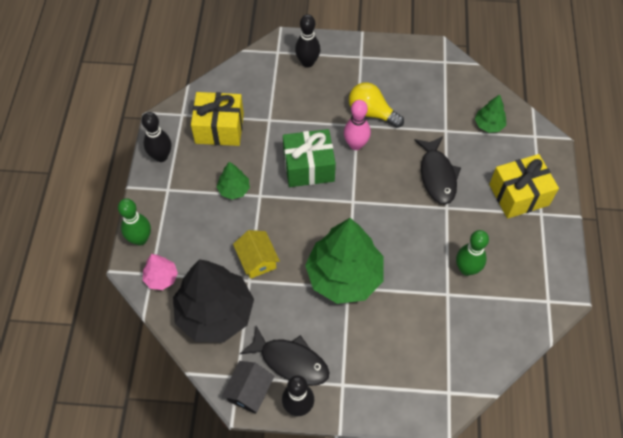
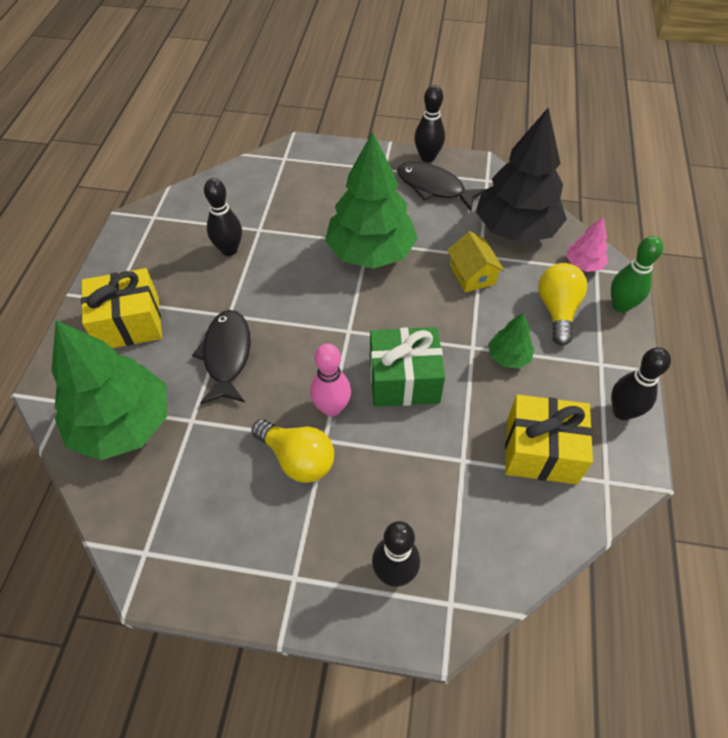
camera: 175 degrees left, 5 degrees down
black house [222,361,274,414] -> none
green bowling pin [456,230,489,276] -> black bowling pin [204,178,242,256]
green tree [475,94,506,133] -> green tree [51,320,167,460], size x2.21
none -> yellow light bulb [538,263,587,346]

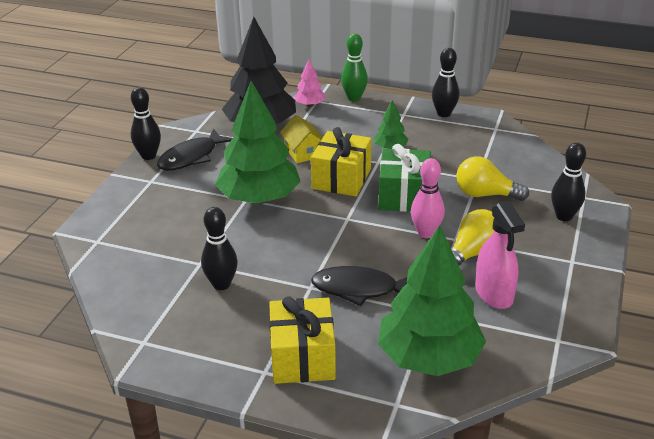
camera: 80 degrees left, 20 degrees down
yellow house [447,231,505,292] -> yellow house turned 75 degrees clockwise [280,115,323,163]
yellow gift [505,395,593,484] -> yellow gift moved to [311,127,372,196]
yellow light bulb [538,263,587,346] -> yellow light bulb moved to [456,156,529,201]
none -> pink spray bottle [475,201,525,309]

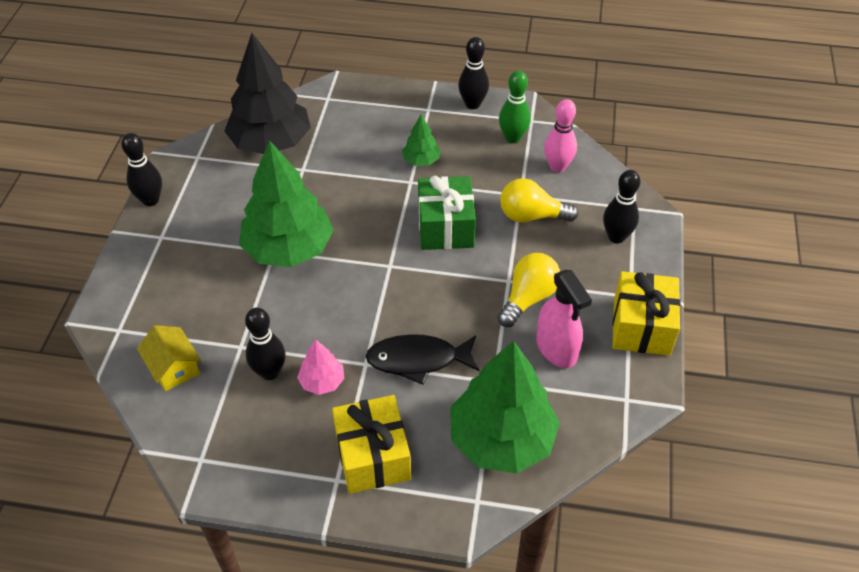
camera: 10 degrees left, 15 degrees up
black fish [157,128,232,171] -> none
yellow house [280,115,323,163] -> yellow house moved to [137,325,201,391]
pink tree [294,59,325,107] -> pink tree moved to [297,339,345,395]
yellow gift [311,127,372,196] -> yellow gift moved to [612,271,681,356]
green bowling pin [341,34,368,102] -> green bowling pin moved to [499,71,531,143]
pink bowling pin [411,158,445,238] -> pink bowling pin moved to [544,99,577,172]

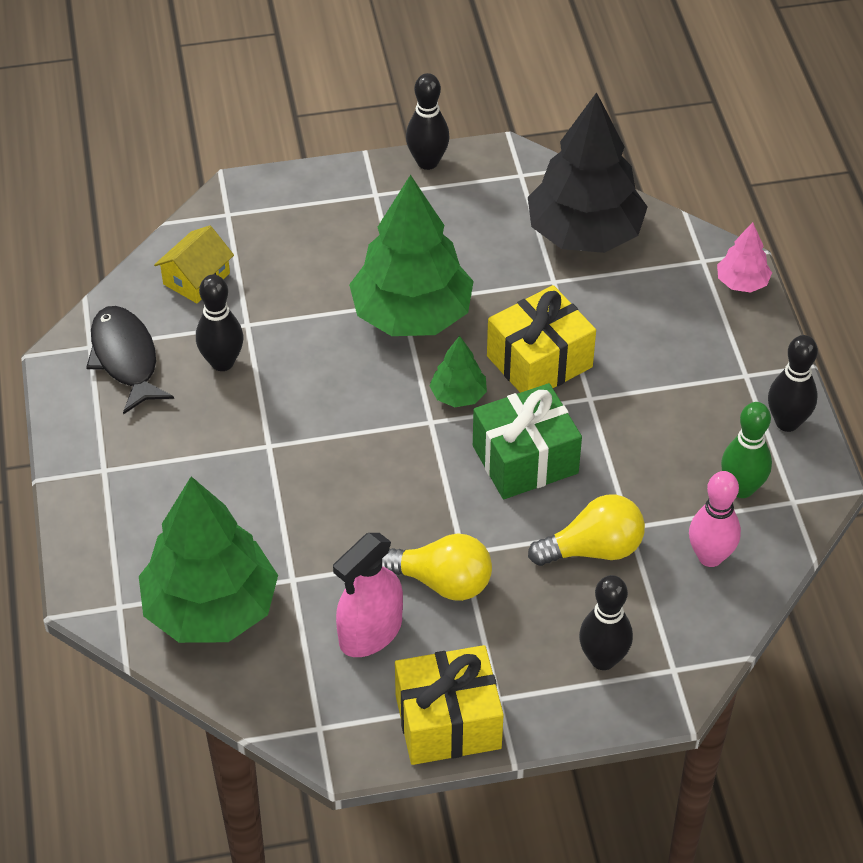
camera: 70 degrees right, 0 degrees up
pink tree [297,339,345,395] -> pink tree moved to [717,222,772,293]
yellow gift [332,395,411,494] -> yellow gift moved to [487,285,596,393]
black fish [365,334,479,385] -> black fish moved to [86,306,174,415]
green tree [402,115,441,166] -> green tree moved to [430,336,487,407]
yellow light bulb [500,178,578,223] -> yellow light bulb turned 90 degrees clockwise [528,494,645,566]

